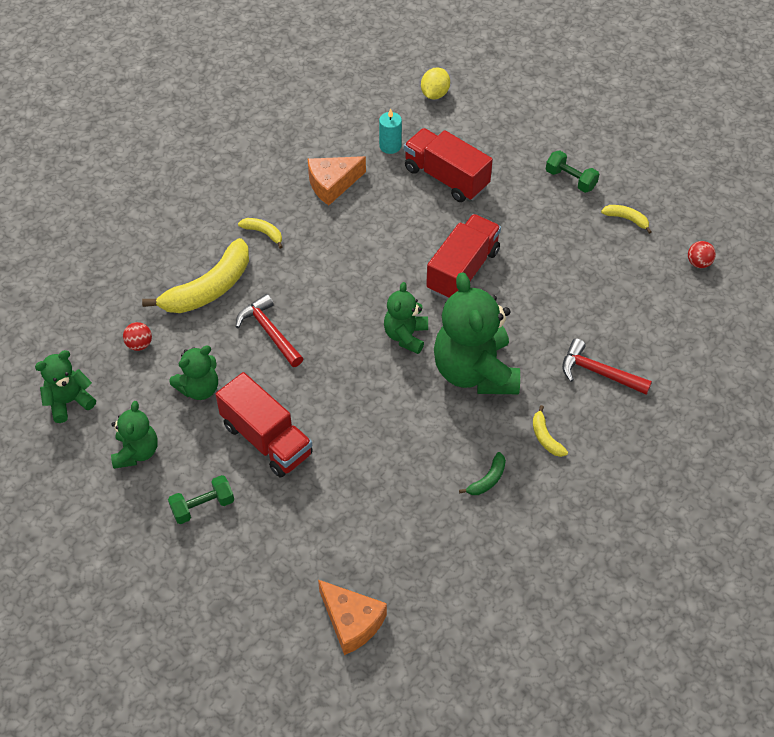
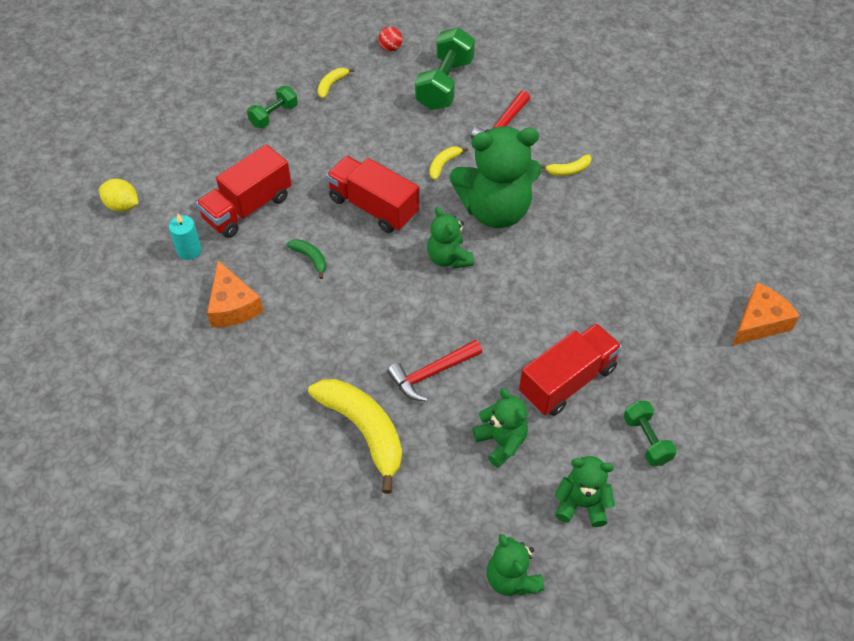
camera: 85 degrees left, 0 degrees up
red ball [123,322,152,351] -> none
yellow banana [238,218,283,249] -> yellow banana moved to [429,147,468,180]
green teddy bear [384,282,428,354] -> green teddy bear turned 45 degrees clockwise [427,207,474,269]
green banana [459,452,506,495] -> green banana moved to [286,239,326,279]
none -> green dumbbell [415,27,475,110]

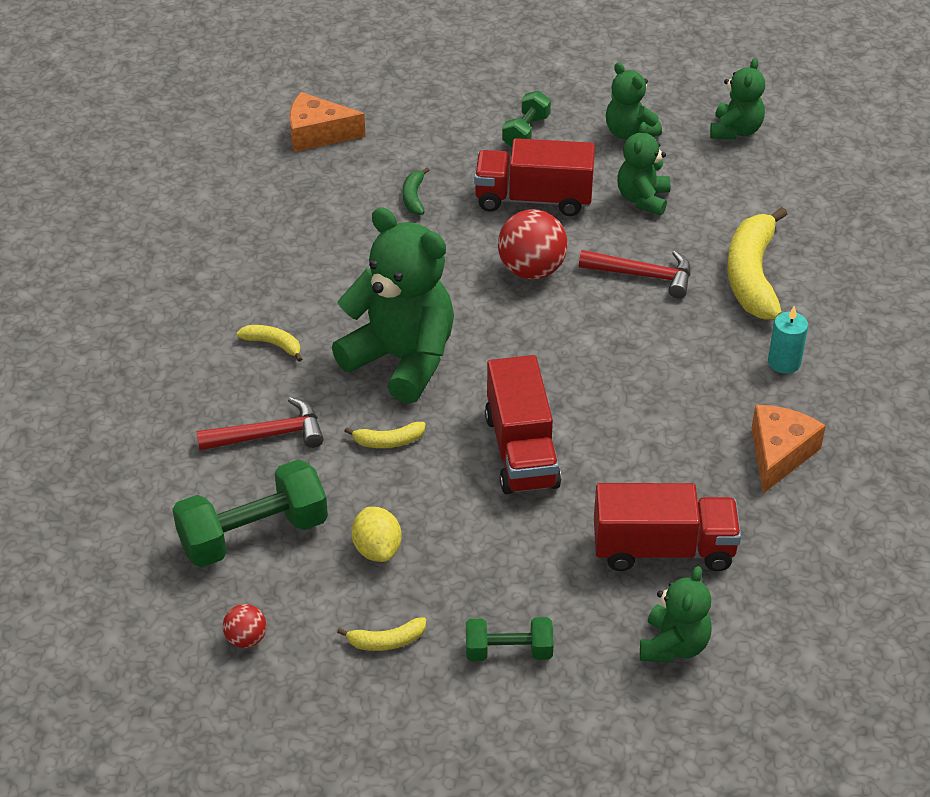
camera: 135 degrees left, 10 degrees down
yellow lemon [99,179,138,212] -> yellow lemon moved to [352,507,402,562]
turquoise candle [169,214,201,260] -> turquoise candle moved to [768,306,808,374]
green banana [286,239,326,279] -> green banana moved to [403,167,429,215]
green teddy bear [427,207,474,269] -> green teddy bear moved to [640,566,712,663]
none -> red ball [498,209,568,279]

